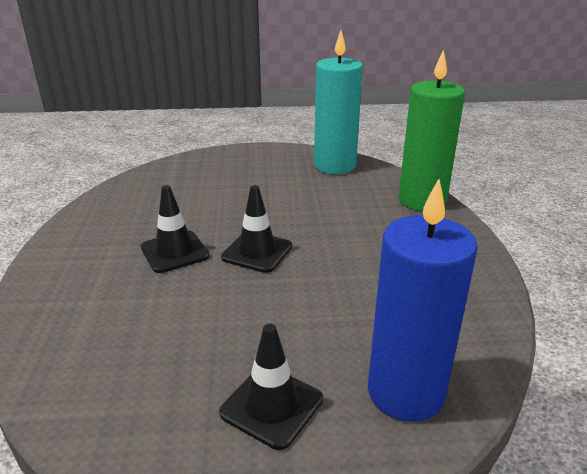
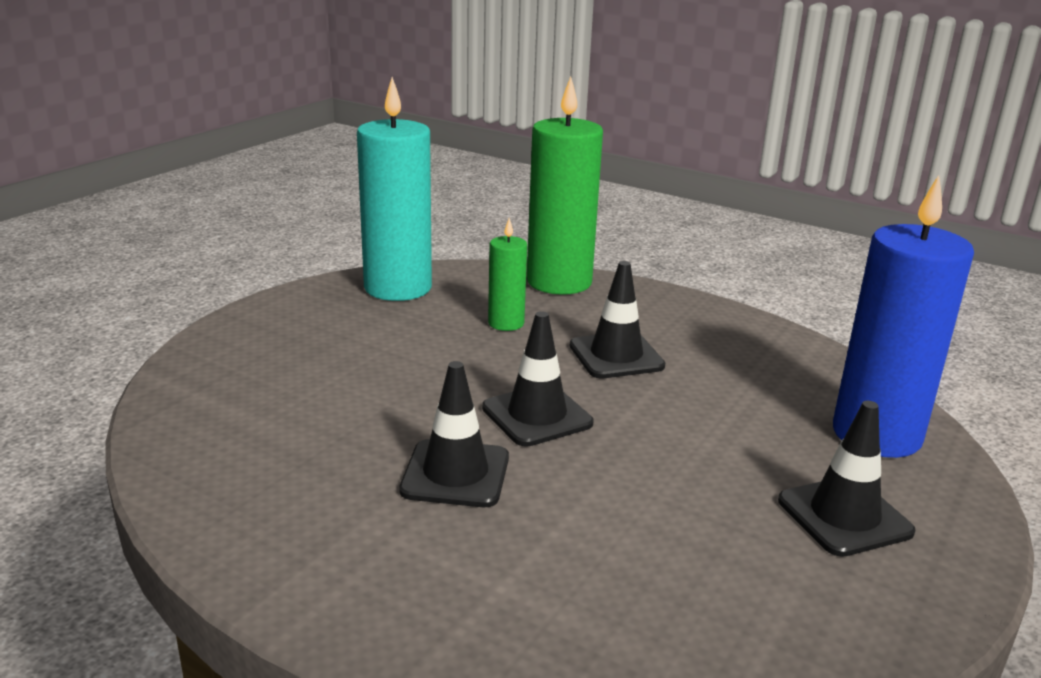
camera: 55 degrees left, 5 degrees down
none -> green candle [488,218,527,331]
none -> black traffic cone [570,261,665,378]

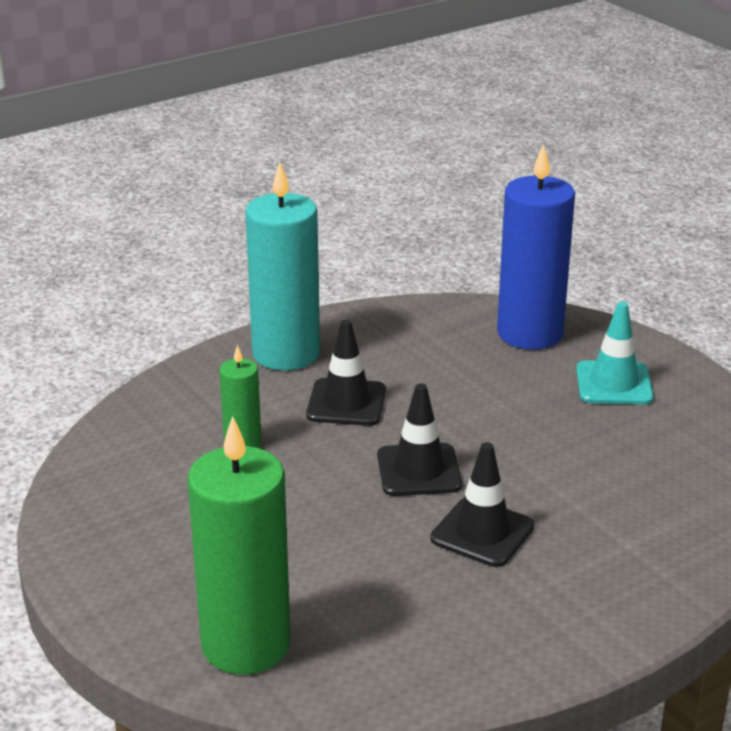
camera: 65 degrees left, 5 degrees up
turquoise candle [357,77,432,301] -> turquoise candle moved to [245,161,320,371]
green candle [527,76,603,295] -> green candle moved to [188,416,291,675]
black traffic cone [778,401,916,557] -> turquoise traffic cone [576,302,654,405]

